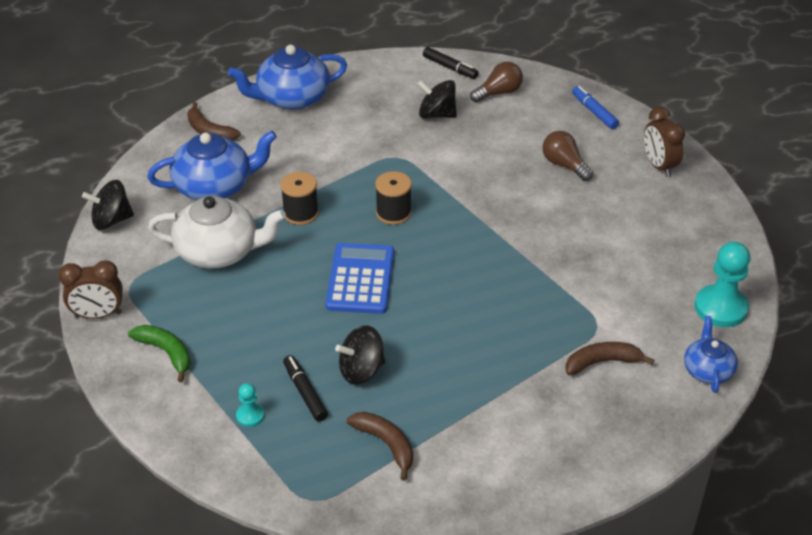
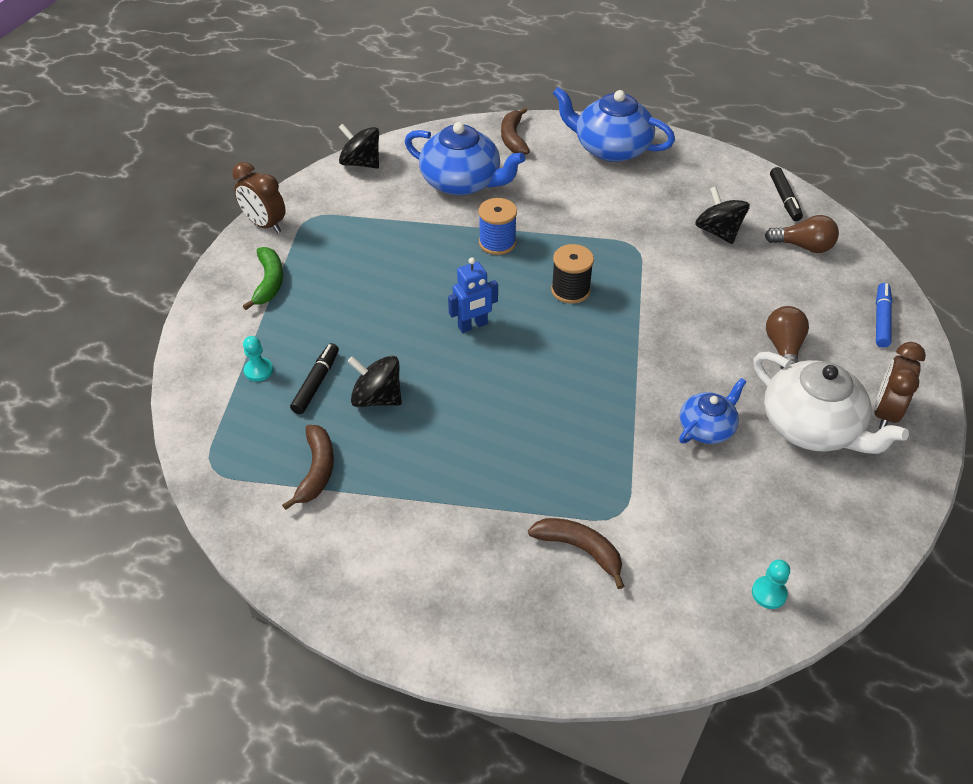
camera: 45 degrees right, 5 degrees up
white teapot [148,196,286,269] -> white teapot moved to [753,352,909,454]
black spool [280,172,319,225] -> blue spool [479,198,517,255]
blue calculator [326,243,394,314] -> blue robot [448,257,498,333]
blue teapot [684,316,738,393] -> blue teapot moved to [679,378,746,444]
turquoise pawn [695,242,750,327] -> turquoise pawn [752,559,790,609], size x0.50

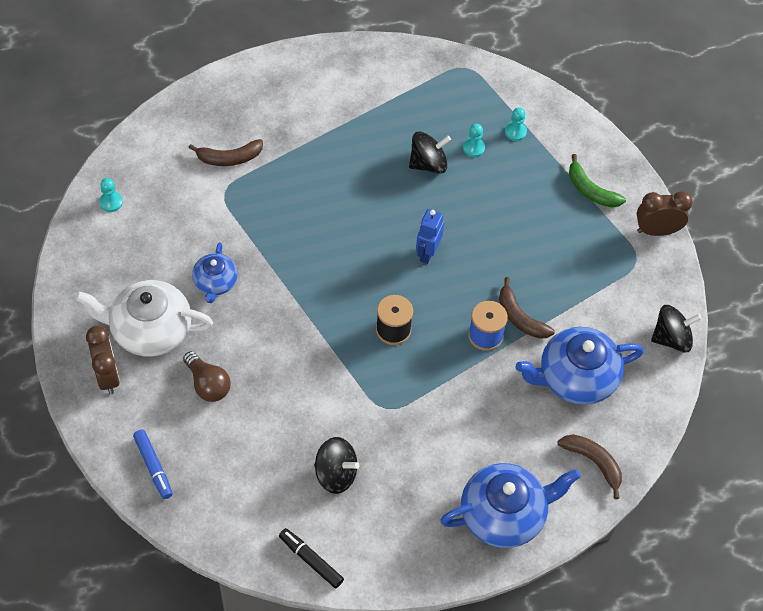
camera: 135 degrees right, 10 degrees up
brown banana [282,425,334,510] -> brown banana moved to [499,277,555,339]
black marker [290,343,339,414] -> turquoise pawn [463,124,485,157]
brown light bulb [765,215,839,253] -> none

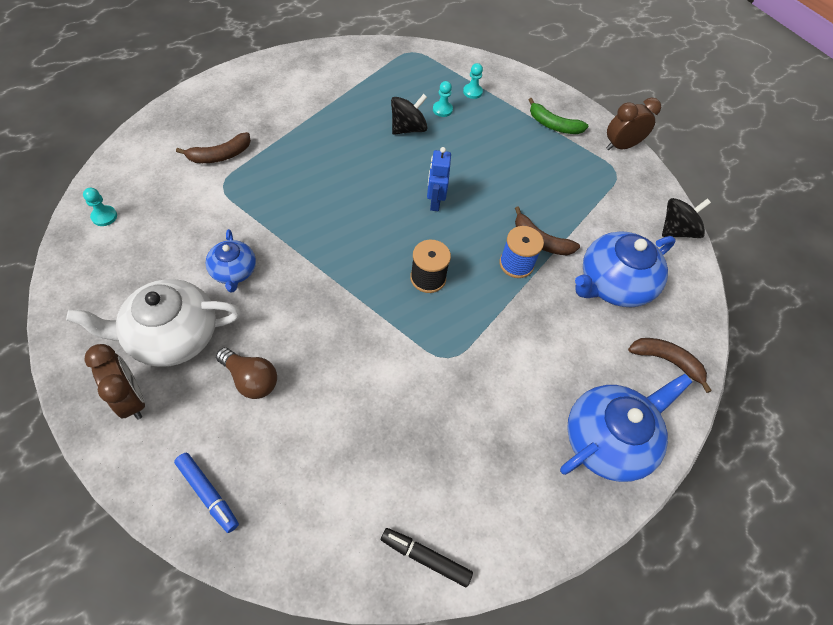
camera: 20 degrees left, 0 degrees up
black spinning top [314,437,359,494] -> none

